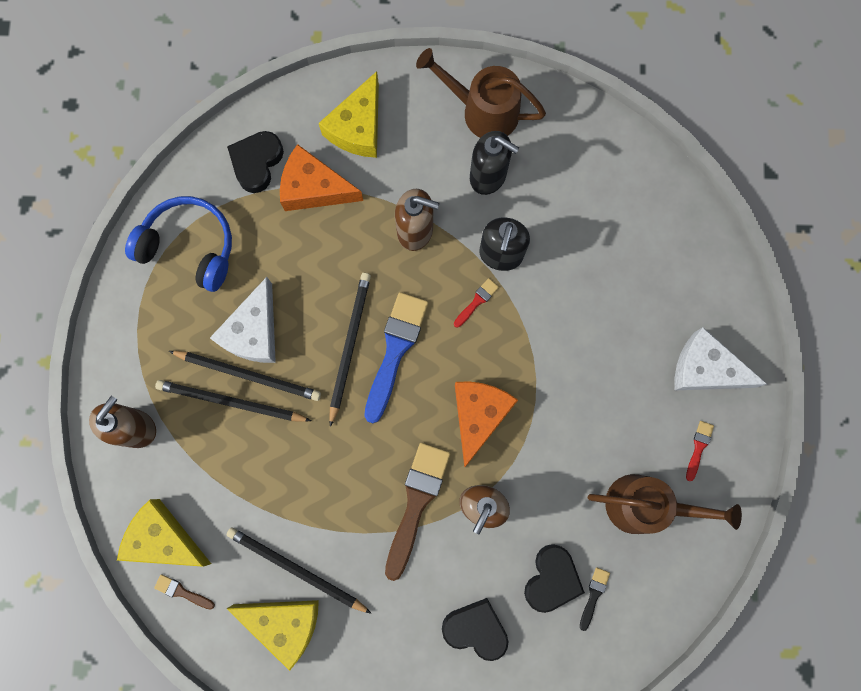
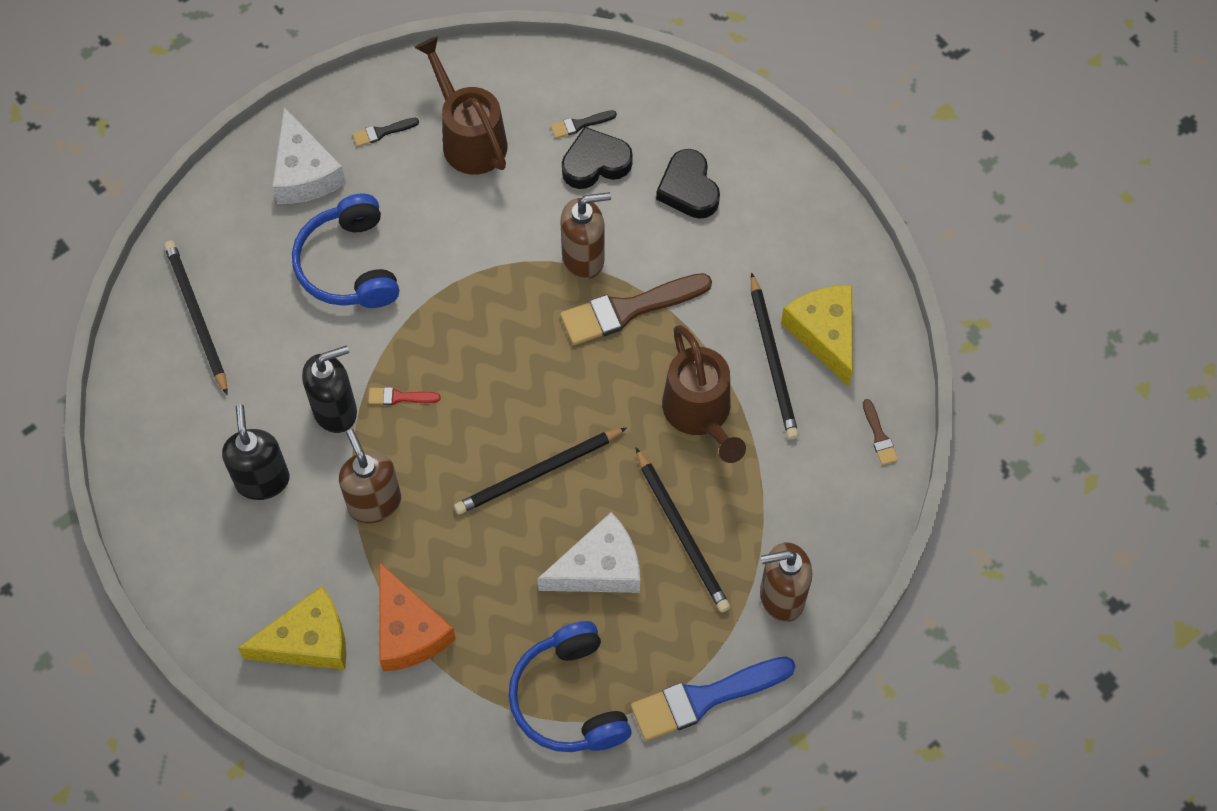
camera: 130 degrees left, 15 degrees down
yellow cheese [117,499,211,567] -> none
black pencil [169,351,321,401] -> black pencil moved to [164,241,228,395]
black heart [227,131,284,193] -> none
blue brush [364,292,429,423] -> blue brush moved to [631,656,795,741]
brown watering can [416,48,546,138] -> brown watering can moved to [662,325,746,463]
orange cheese [455,381,518,468] -> none
red brush [686,421,714,481] -> black brush [352,118,419,147]
none -> blue headphones [292,194,399,308]

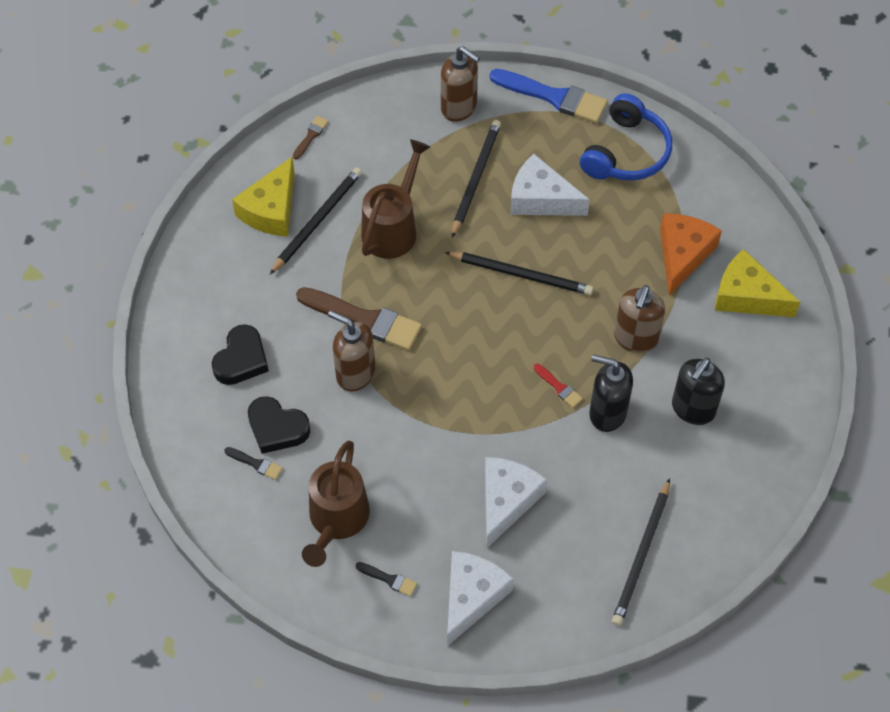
camera: 135 degrees left, 5 degrees down
blue headphones [292,194,399,308] -> white cheese [485,457,547,549]

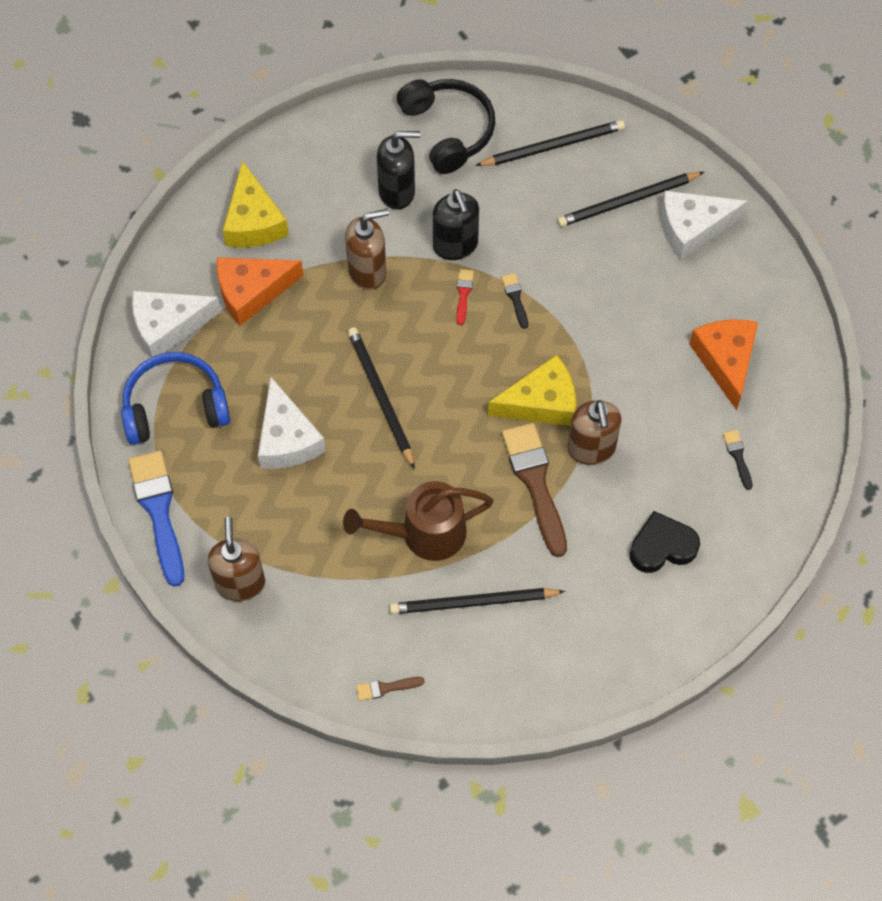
camera: 130 degrees left, 5 degrees up
yellow cheese [232,157,295,237] -> yellow cheese moved to [488,354,576,426]
black heart [248,396,310,454] -> none
brown watering can [302,441,370,567] -> orange cheese [689,319,758,410]
black brush [356,562,417,596] -> black brush moved to [501,273,528,329]
black pencil [452,120,501,238] -> black pencil moved to [557,172,704,227]
white cheese [485,457,547,549] -> white cheese moved to [132,291,221,357]
none -> black headphones [397,79,495,174]

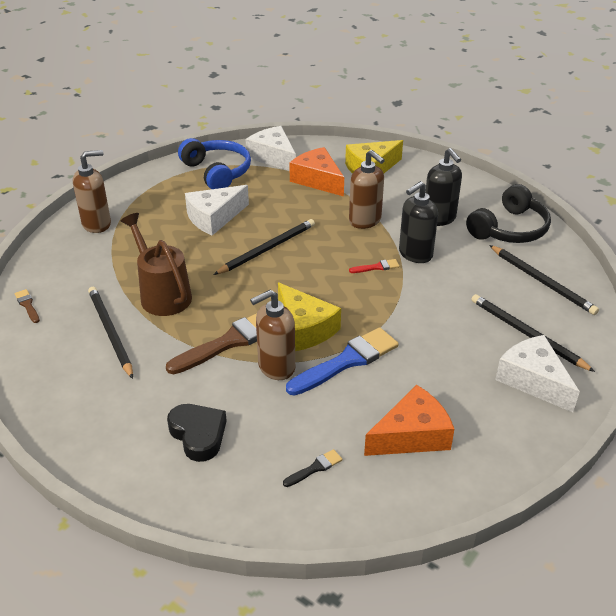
camera: 70 degrees right, 25 degrees down
blue brush [128,450,184,587] -> blue brush moved to [286,327,399,396]
black brush [501,273,528,329] -> none

